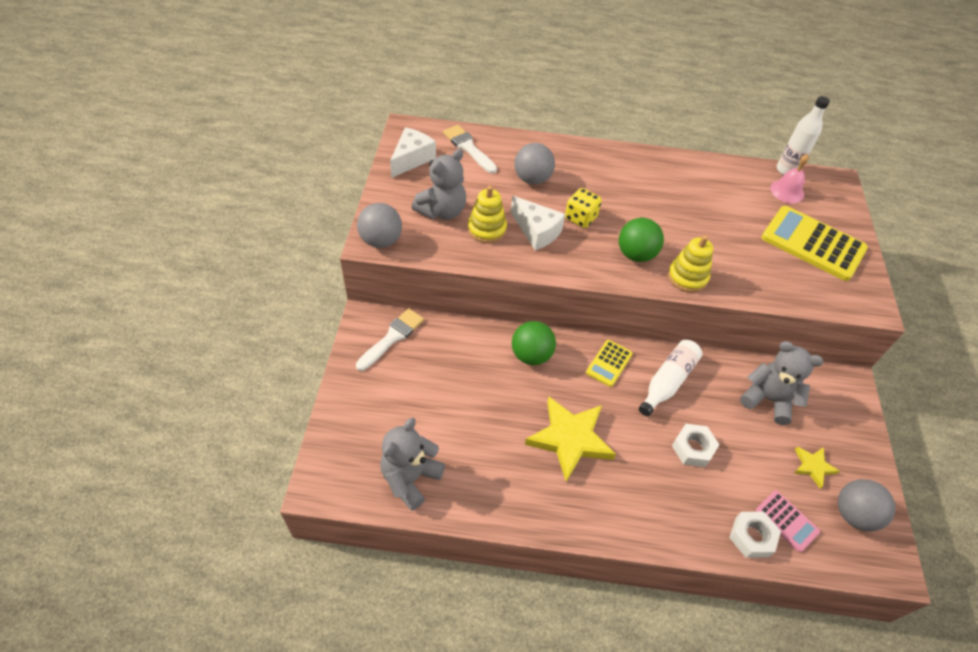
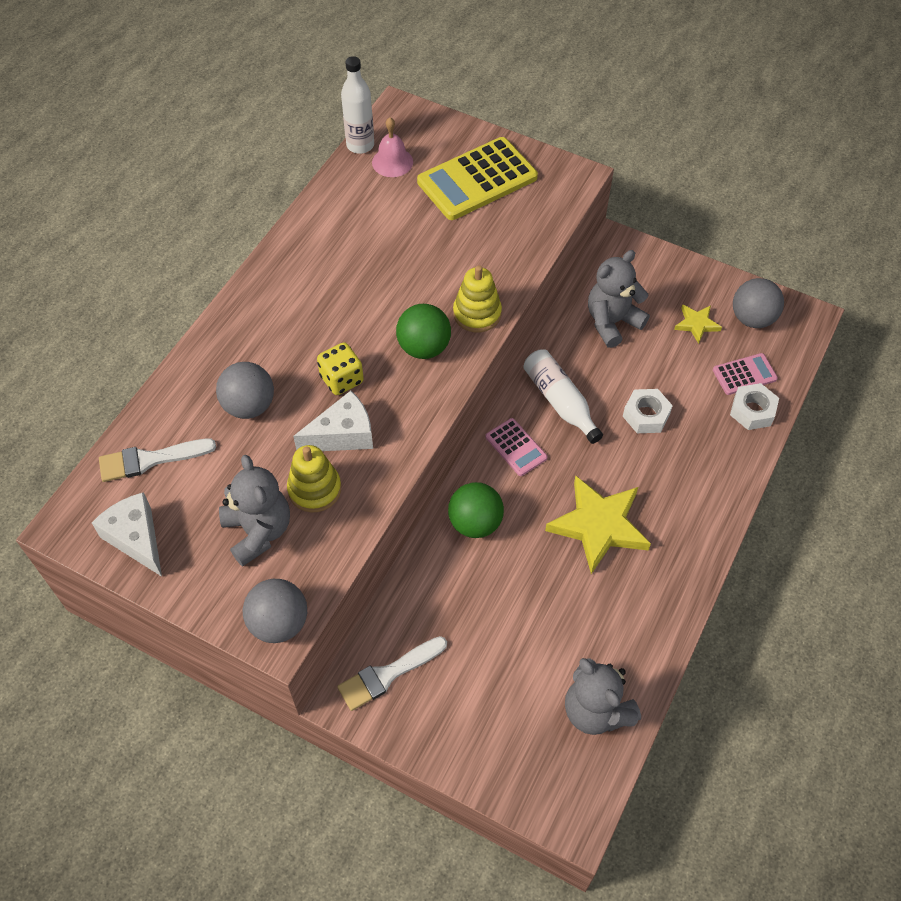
camera: 65 degrees left, 5 degrees up
white brush [356,308,424,371] -> white brush turned 90 degrees counterclockwise [337,636,447,711]
yellow calculator [586,340,633,387] -> pink calculator [486,418,548,476]

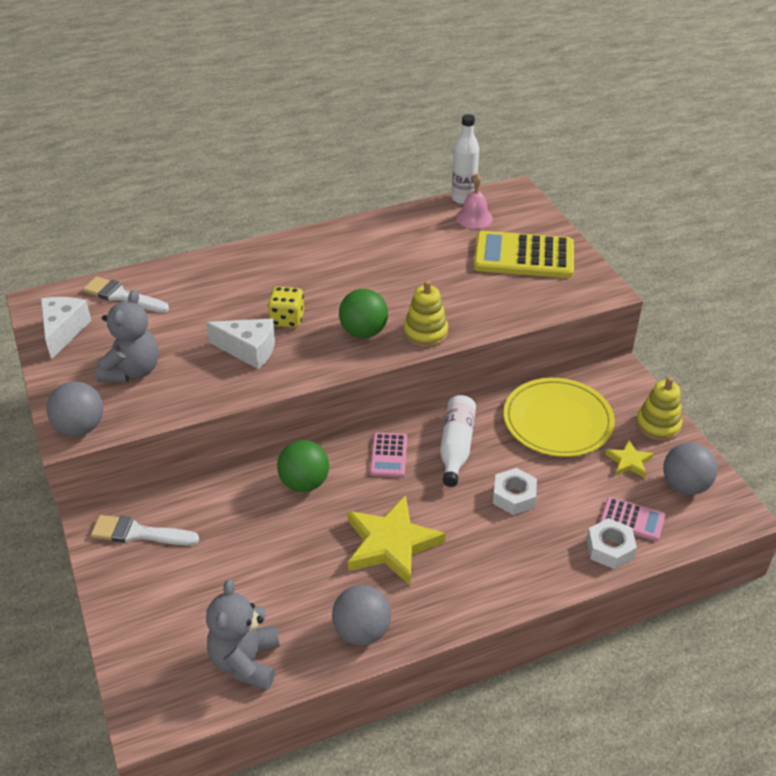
camera: 40 degrees right, 15 degrees down
grey ball [216,362,274,419] -> grey ball moved to [332,585,391,646]
yellow stacking toy [287,445,341,512] -> yellow stacking toy moved to [636,377,682,441]
grey teddy bear [588,250,650,348] -> yellow plate [503,378,615,457]

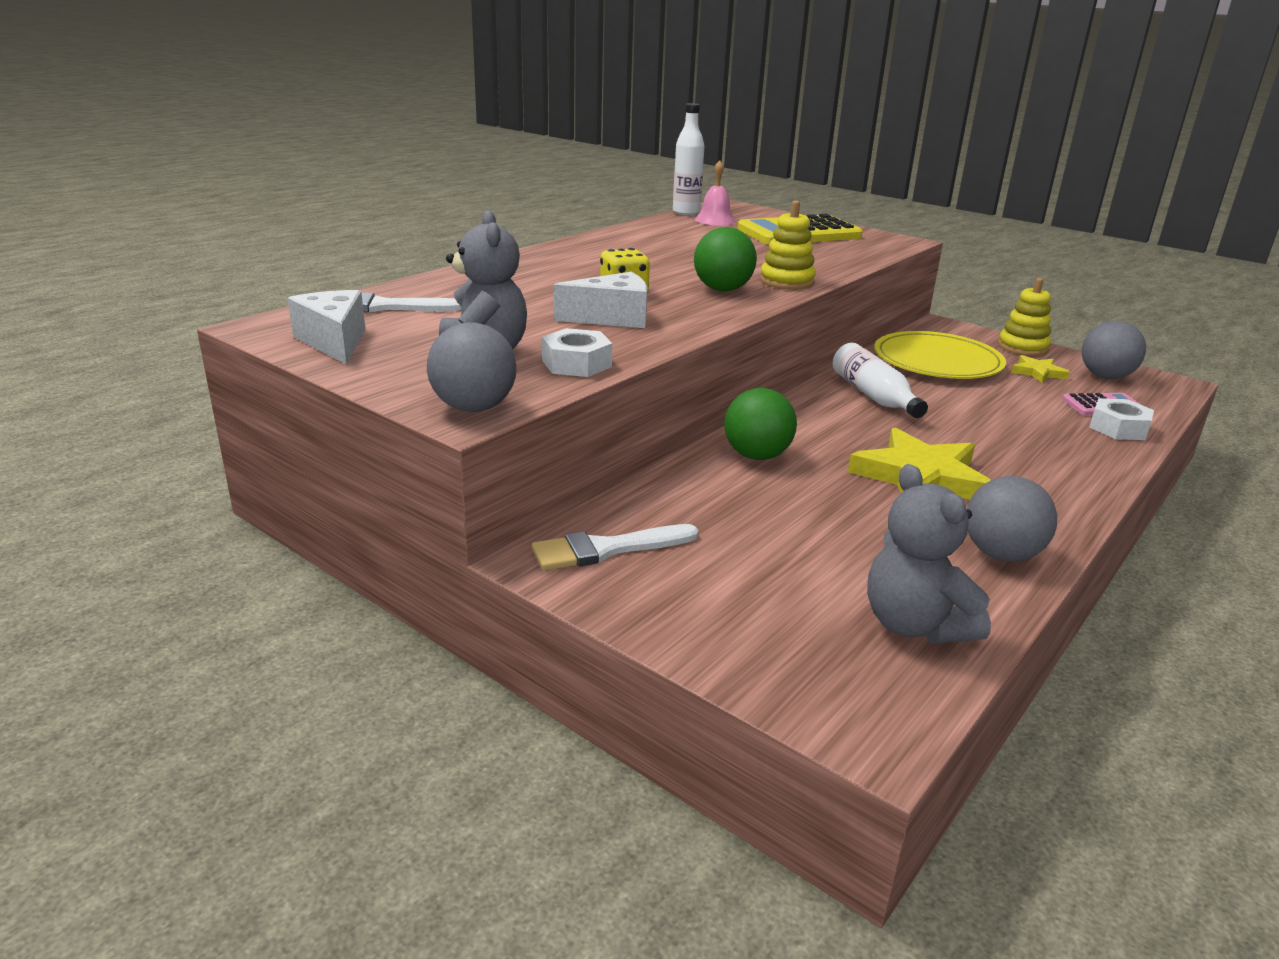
camera: 30 degrees left, 15 degrees down
pink calculator [370,433,407,477] -> none
white nut [493,468,537,515] -> white nut moved to [542,328,612,377]

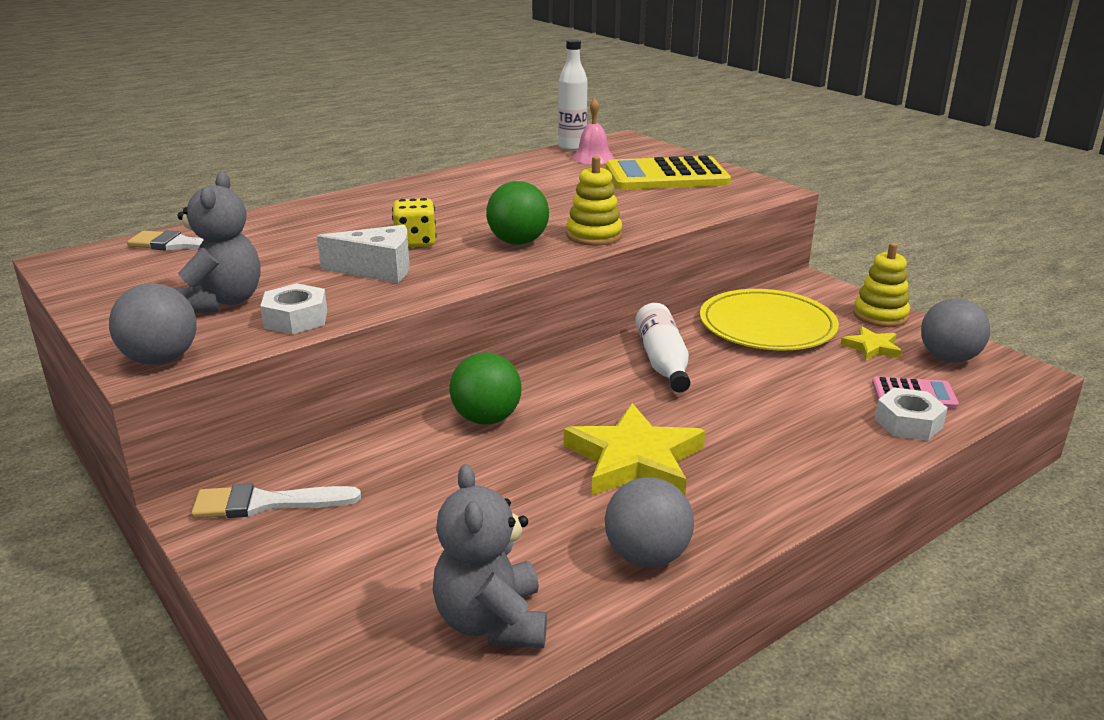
camera: 15 degrees right, 0 degrees up
white cheese [288,290,365,365] -> none

